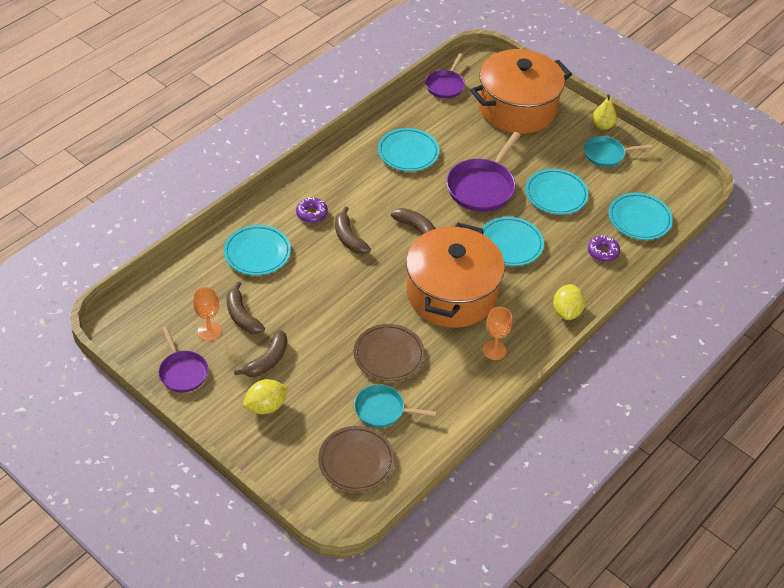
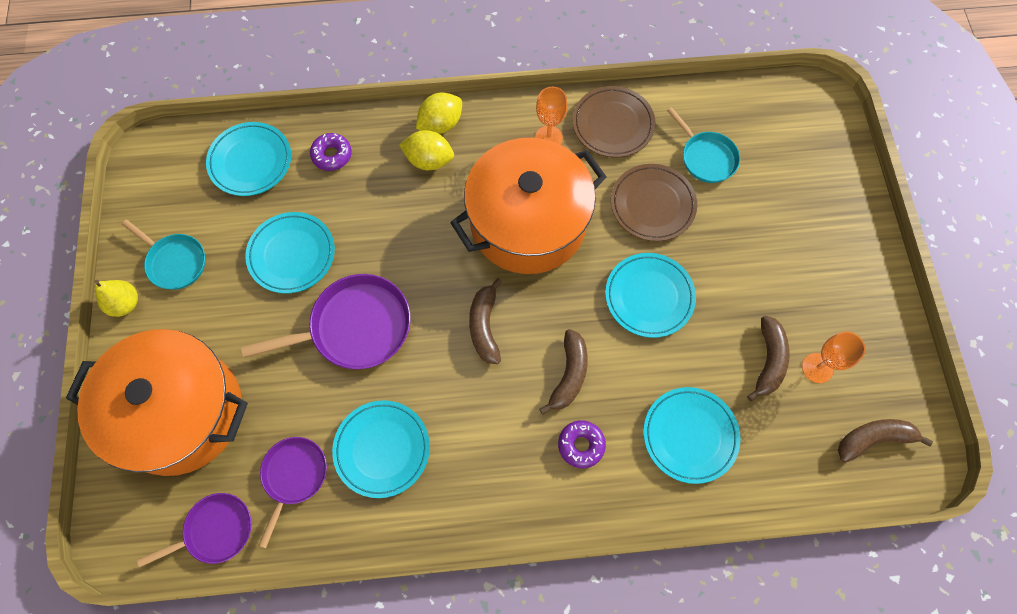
camera: 135 degrees left, 20 degrees up
purple pan [159,327,208,393] -> purple pan moved to [259,437,327,548]
brown banana [234,329,287,377] -> brown banana moved to [838,419,933,462]
yellow lemon [243,379,289,414] -> yellow lemon moved to [399,130,454,170]
brown plate [318,426,395,492] -> brown plate moved to [573,86,656,158]
turquoise plate [482,217,544,266] -> turquoise plate moved to [605,253,696,338]

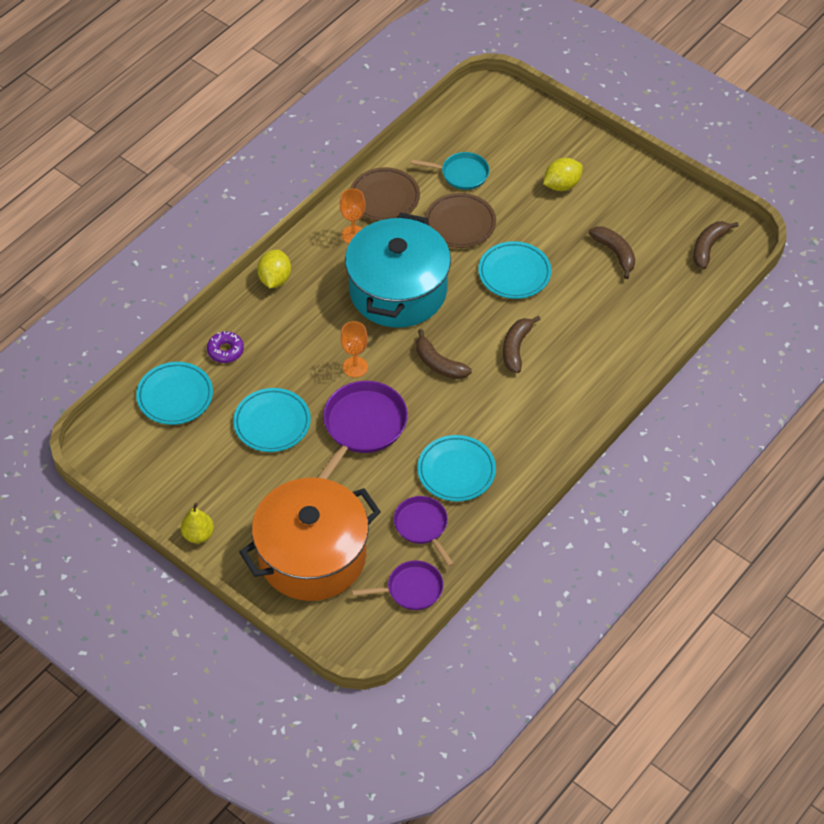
camera: 45 degrees left, 15 degrees down
turquoise pan [122,220,205,290] -> none
purple pan [137,493,252,568] -> purple pan turned 60 degrees clockwise [352,560,444,610]
yellow lemon [399,130,454,170] -> yellow lemon moved to [543,158,583,191]
orange pot [450,138,607,274] -> turquoise pot [345,213,451,328]
brown banana [539,329,588,415] -> brown banana turned 135 degrees counterclockwise [503,316,541,373]
purple donut [558,420,606,468] -> none
turquoise plate [643,387,741,484] -> none
orange goblet [802,332,865,383] -> orange goblet moved to [341,321,368,378]

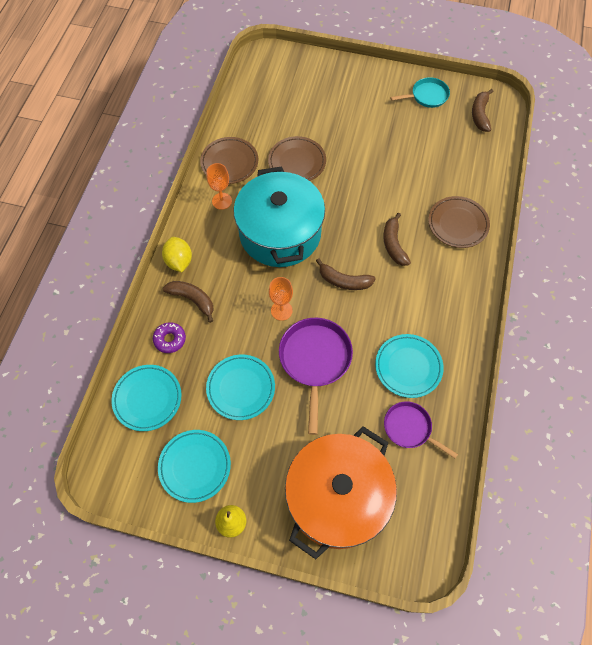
camera: 25 degrees left, 10 degrees up
purple pan [352,560,444,610] -> none
turquoise pan [411,152,490,190] -> turquoise pan moved to [390,77,450,108]
turquoise plate [478,241,551,299] -> turquoise plate moved to [158,430,231,503]
yellow lemon [543,158,583,191] -> none
brown banana [588,226,635,279] -> brown banana moved to [163,281,214,323]
none -> brown plate [428,196,490,248]

